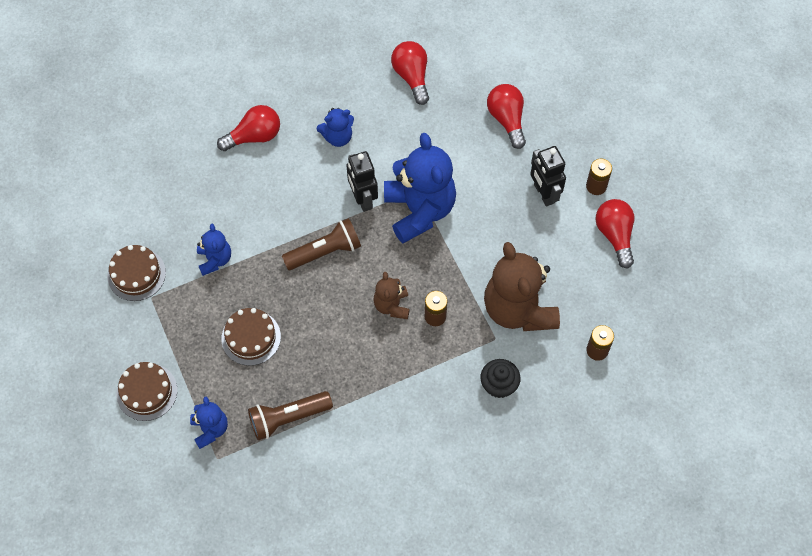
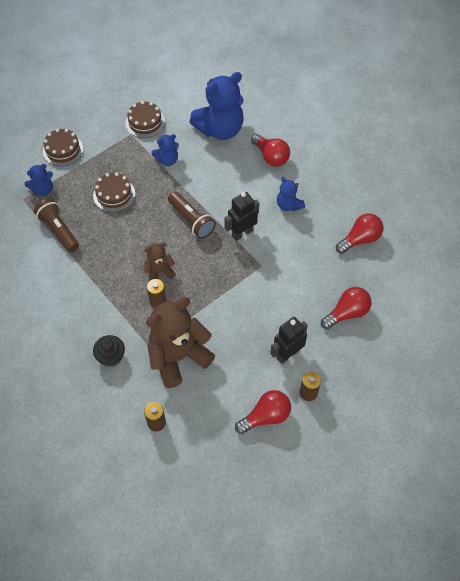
camera: 75 degrees right, 5 degrees down
blue teddy bear [384,133,456,243] -> blue teddy bear moved to [190,72,244,140]

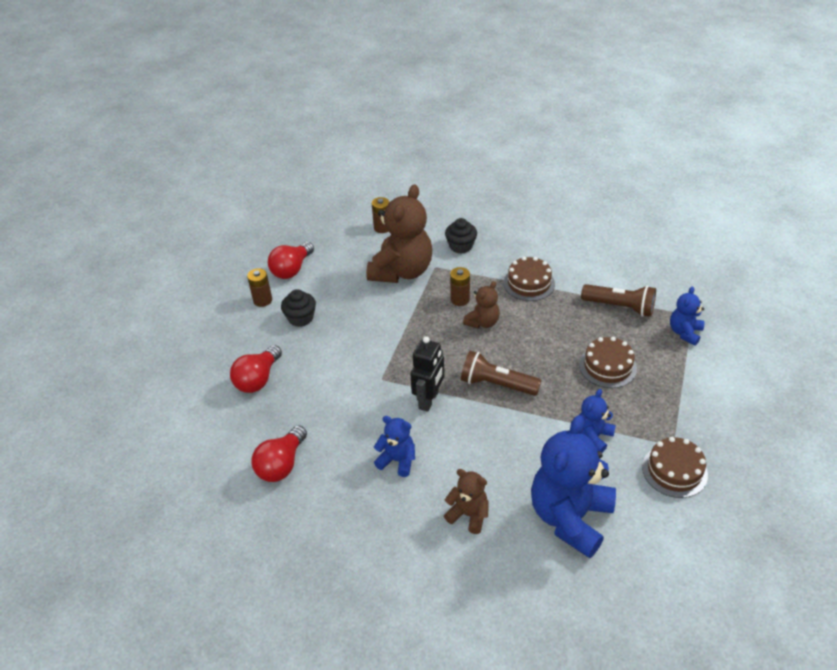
camera: 150 degrees right, 15 degrees down
brown cake [43,129,84,166] -> brown cake moved to [504,257,555,301]
red light bulb [251,134,290,167] -> brown teddy bear [444,469,489,534]
black robot [270,317,308,364] -> black cupcake [281,289,316,327]

